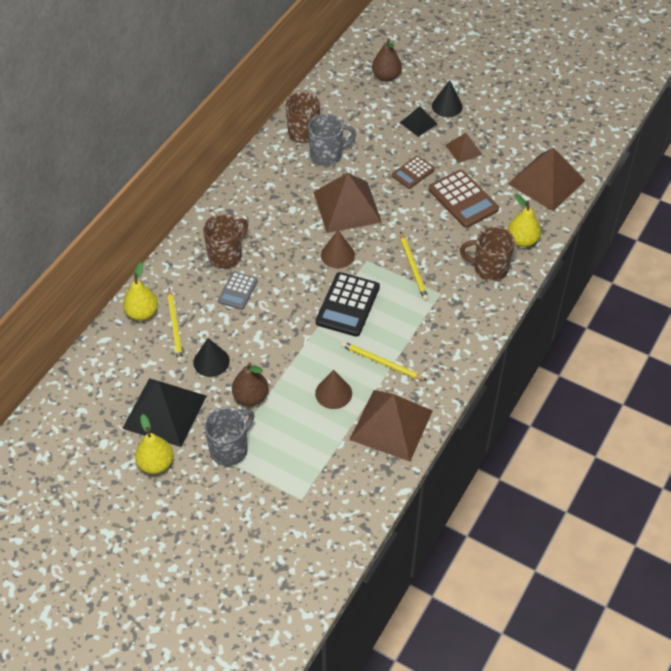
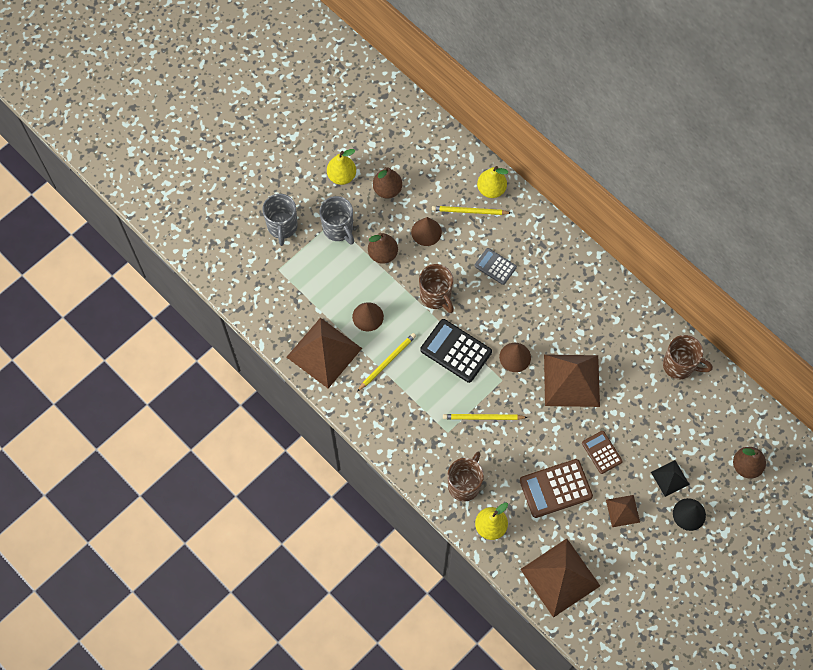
camera: 105 degrees right, 15 degrees up
black pyramid [122,378,207,447] -> brown pear [373,167,402,199]
black cone [193,338,230,377] -> brown cone [411,217,442,246]
brown mug [203,214,248,269] -> brown mug moved to [419,264,454,313]
grey mug [308,114,356,166] -> grey mug moved to [262,194,298,246]

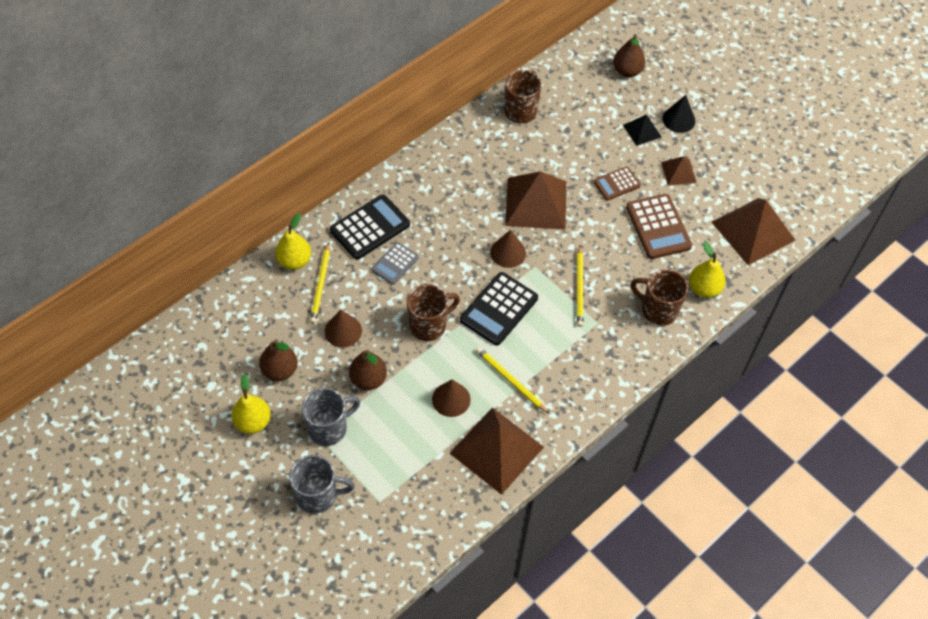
camera: 90 degrees left, 10 degrees down
none -> black calculator [330,194,410,260]

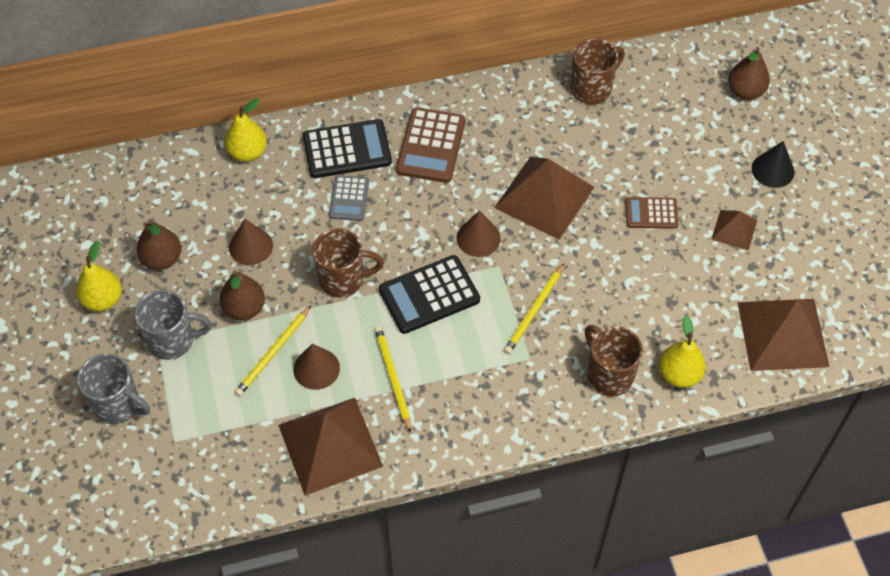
camera: 30 degrees right, 0 degrees up
yellow pencil [310,242,330,324] -> yellow pencil moved to [235,305,311,396]
grey calculator [372,242,419,285] -> grey calculator turned 60 degrees counterclockwise [329,175,369,221]
black pyramid [623,115,662,146] -> none
brown calculator [626,194,692,259] -> brown calculator moved to [396,107,466,183]

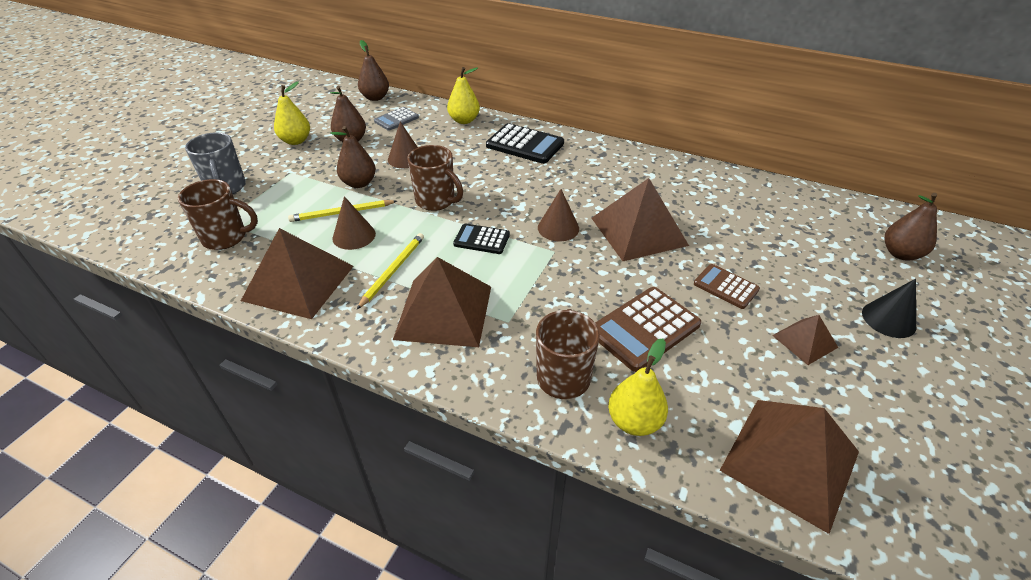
camera: 40 degrees right, 15 degrees down
grey mug [134,290,211,360] -> none
grey calculator [329,175,369,221] -> grey calculator moved to [374,107,419,131]
black calculator [379,255,480,334] -> black calculator [453,223,510,254], size x0.60
brown calculator [396,107,466,183] -> brown calculator moved to [595,287,701,372]
yellow pencil [504,263,564,354] -> none
brown mug [571,38,625,105] -> brown mug moved to [178,179,258,250]
none -> brown pear [358,40,389,101]
none -> brown pyramid [393,257,491,347]

